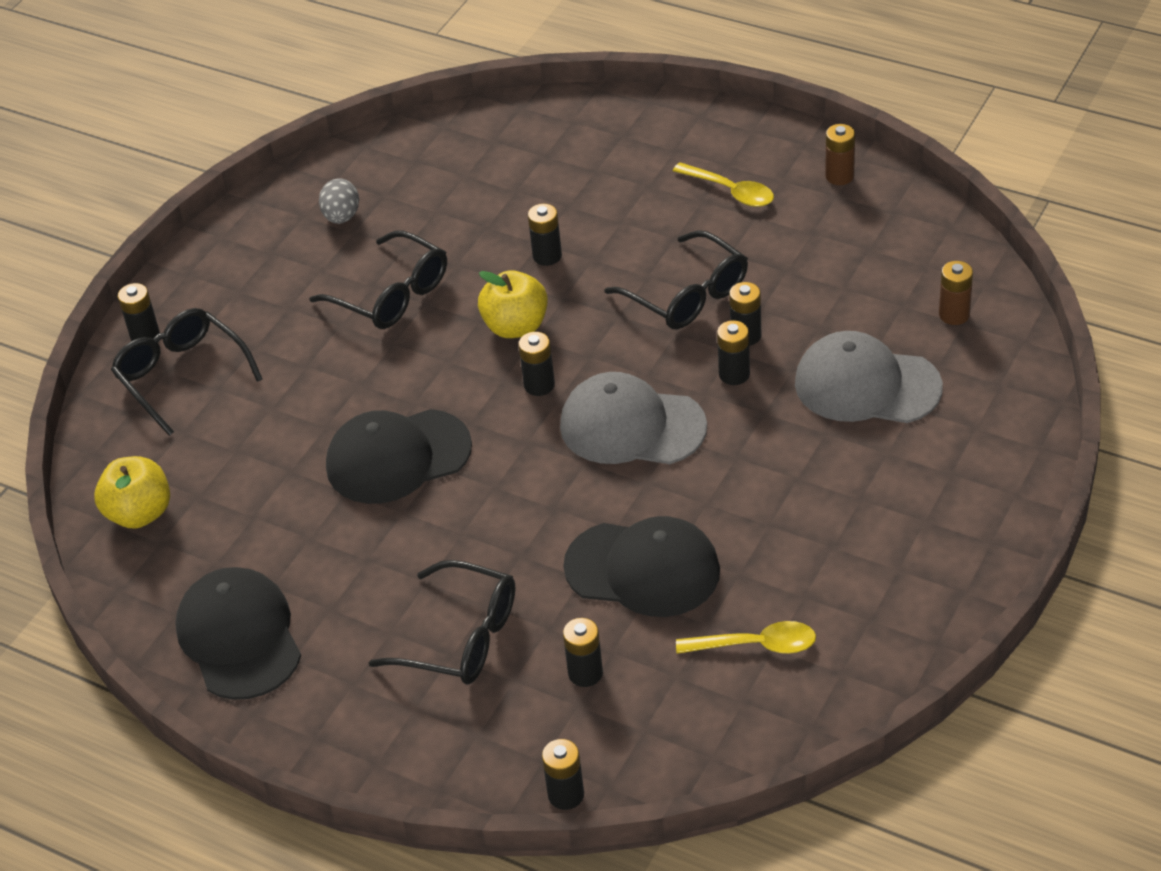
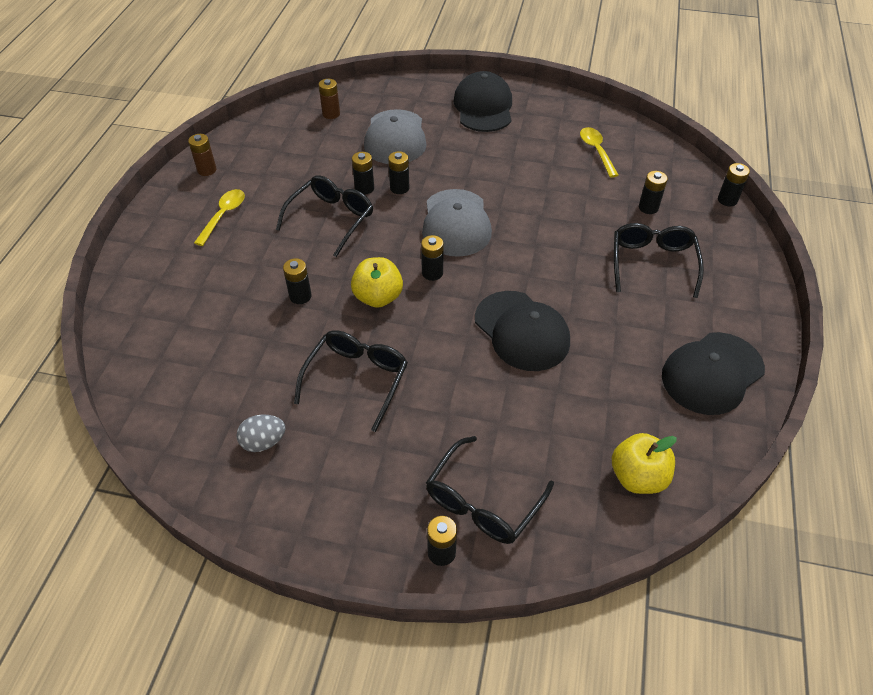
camera: 110 degrees left, 5 degrees up
black cap [563,516,720,617] -> black cap moved to [453,71,512,132]

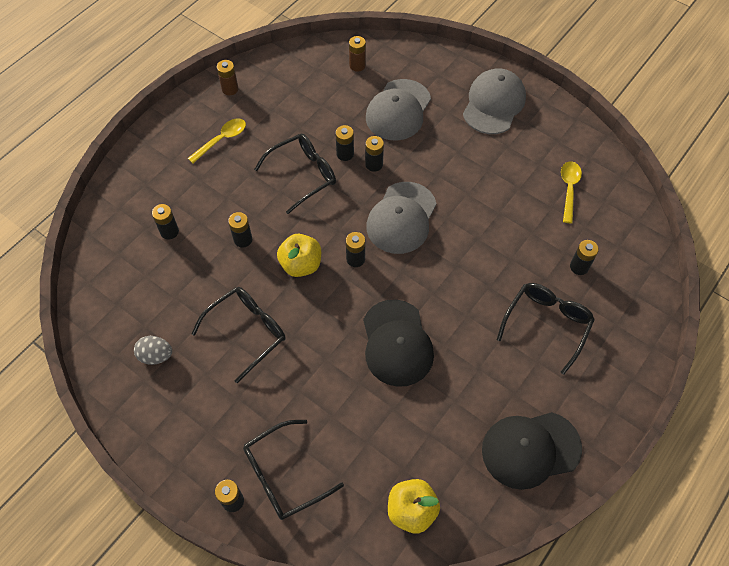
camera: 25 degrees right, 10 degrees up
black cap [453,71,512,132] -> grey cap [463,68,526,134]
black battery [718,163,750,206] -> black battery moved to [152,204,179,239]

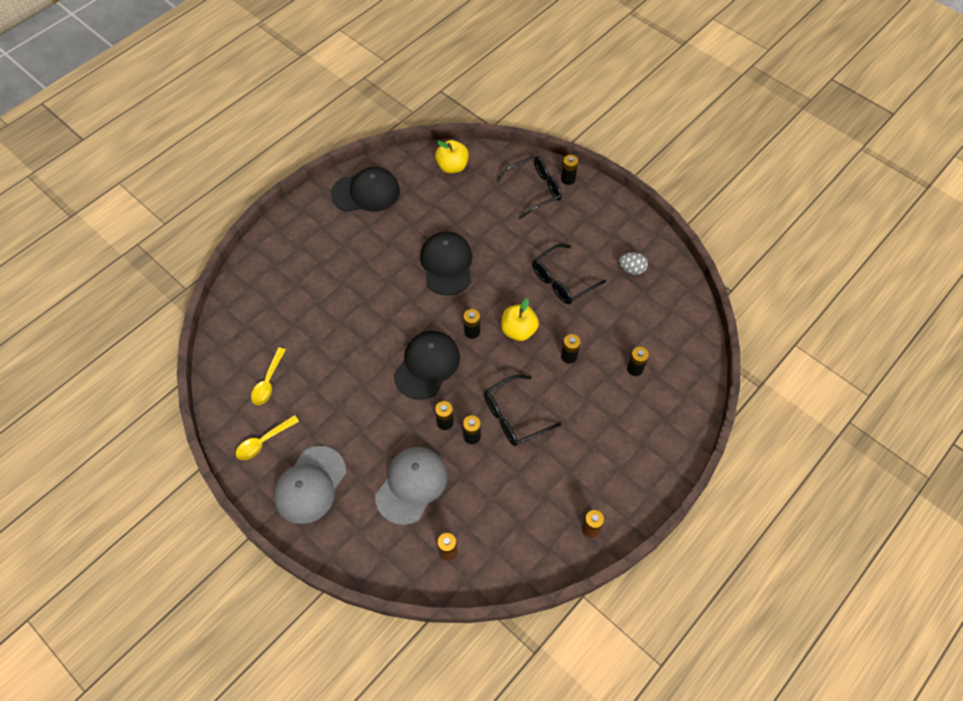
camera: 175 degrees left, 0 degrees up
yellow spoon [188,118,246,163] -> yellow spoon moved to [236,415,299,460]
grey cap [366,182,437,254] -> black cap [394,331,460,400]
black glasses [497,283,595,375] -> none
black battery [570,240,599,275] -> none

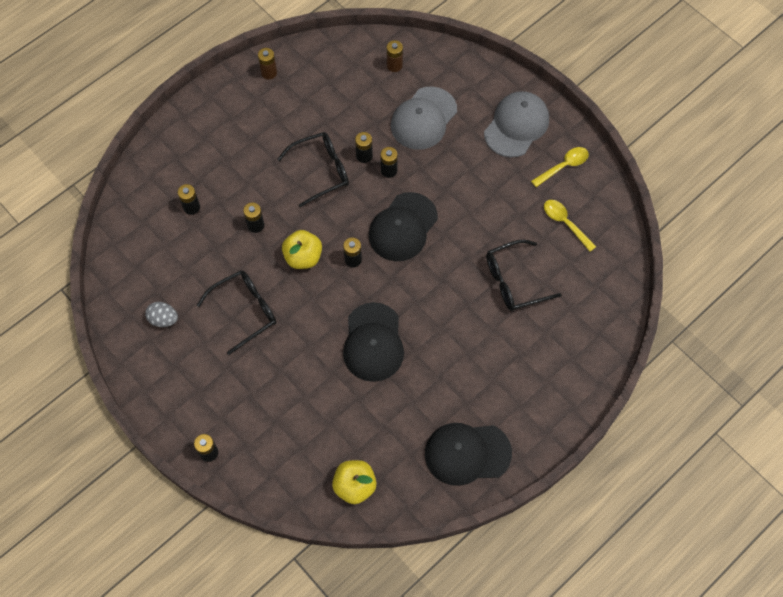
camera: 175 degrees left, 5 degrees up
yellow spoon [251,347,286,405] -> yellow spoon turned 60 degrees counterclockwise [544,200,596,252]
black glasses [496,156,562,220] -> black glasses moved to [486,240,561,311]

